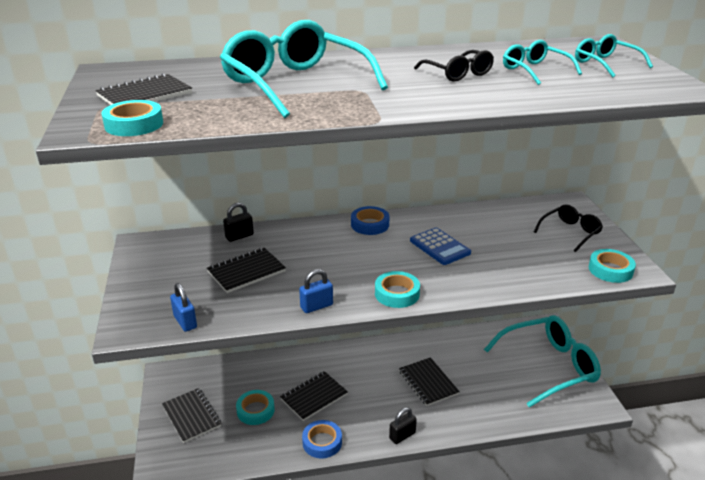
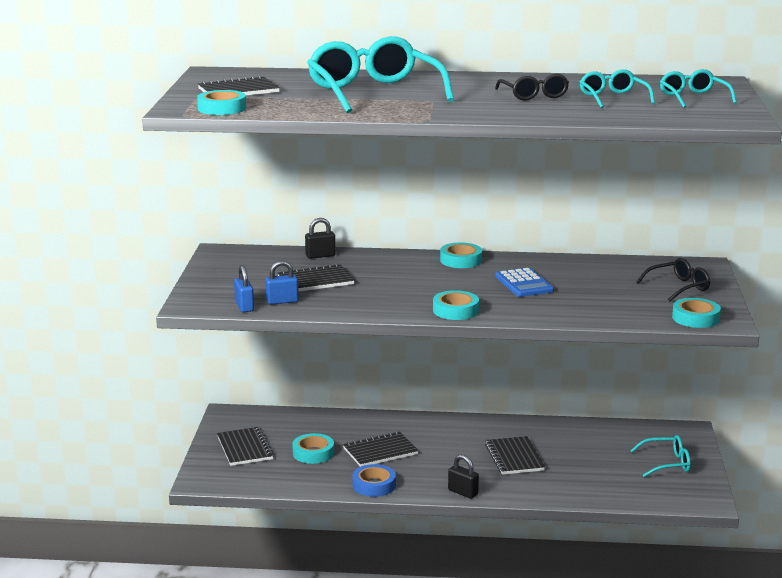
camera: 15 degrees right, 10 degrees down
blue padlock [299,269,333,313] -> blue padlock moved to [265,261,299,305]
blue tape [351,206,390,235] -> turquoise tape [440,242,482,268]
black padlock [389,408,417,444] -> black padlock turned 60 degrees clockwise [448,455,479,499]
turquoise glasses [484,315,601,407] -> turquoise glasses [630,435,691,477], size x0.51

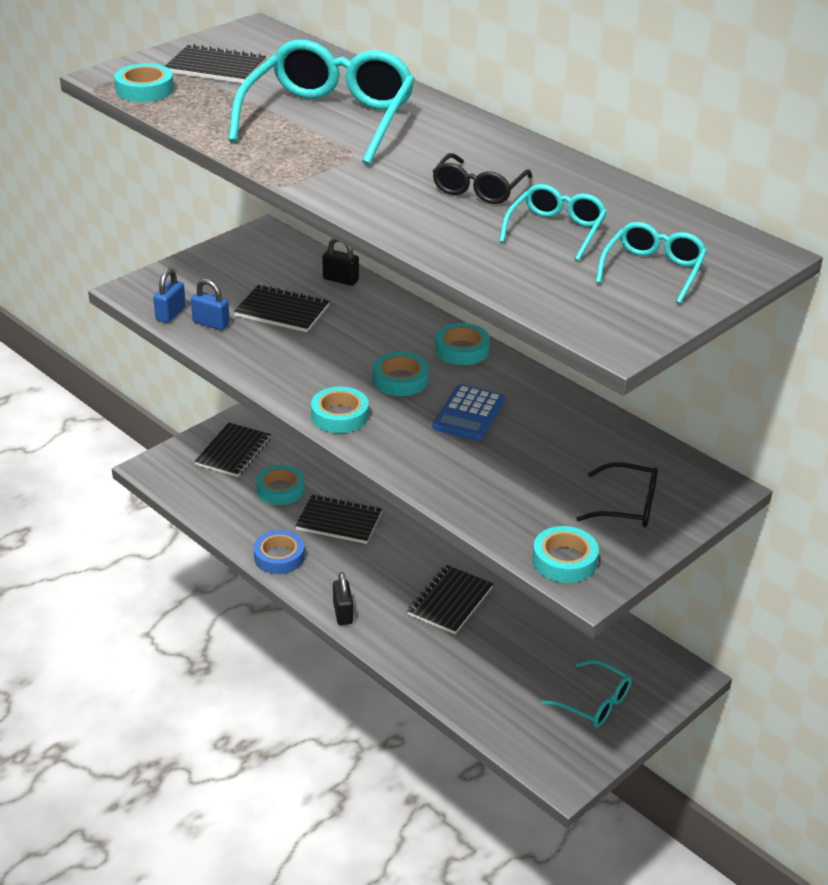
camera: 40 degrees right, 15 degrees up
none -> turquoise tape [373,352,429,396]

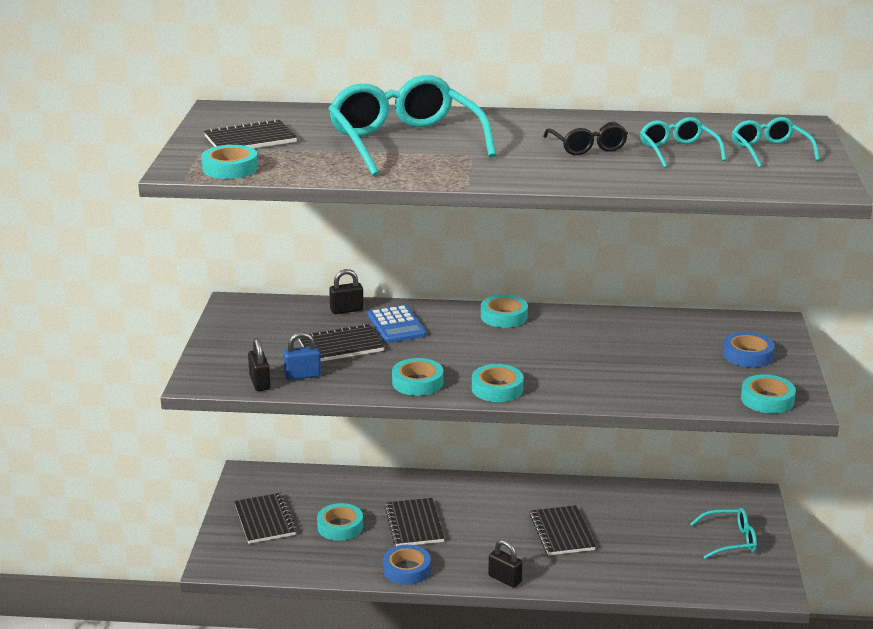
camera: 40 degrees left, 10 degrees down
blue padlock [153,269,186,323] -> black padlock [248,338,271,391]
black notebook [295,494,382,544] -> black notebook turned 75 degrees counterclockwise [385,498,444,546]
turquoise tape [373,352,429,396] -> turquoise tape moved to [392,358,443,396]
blue calculator [432,384,505,441] -> blue calculator moved to [368,305,426,343]
black glasses [576,462,658,527] -> blue tape [723,332,775,368]

